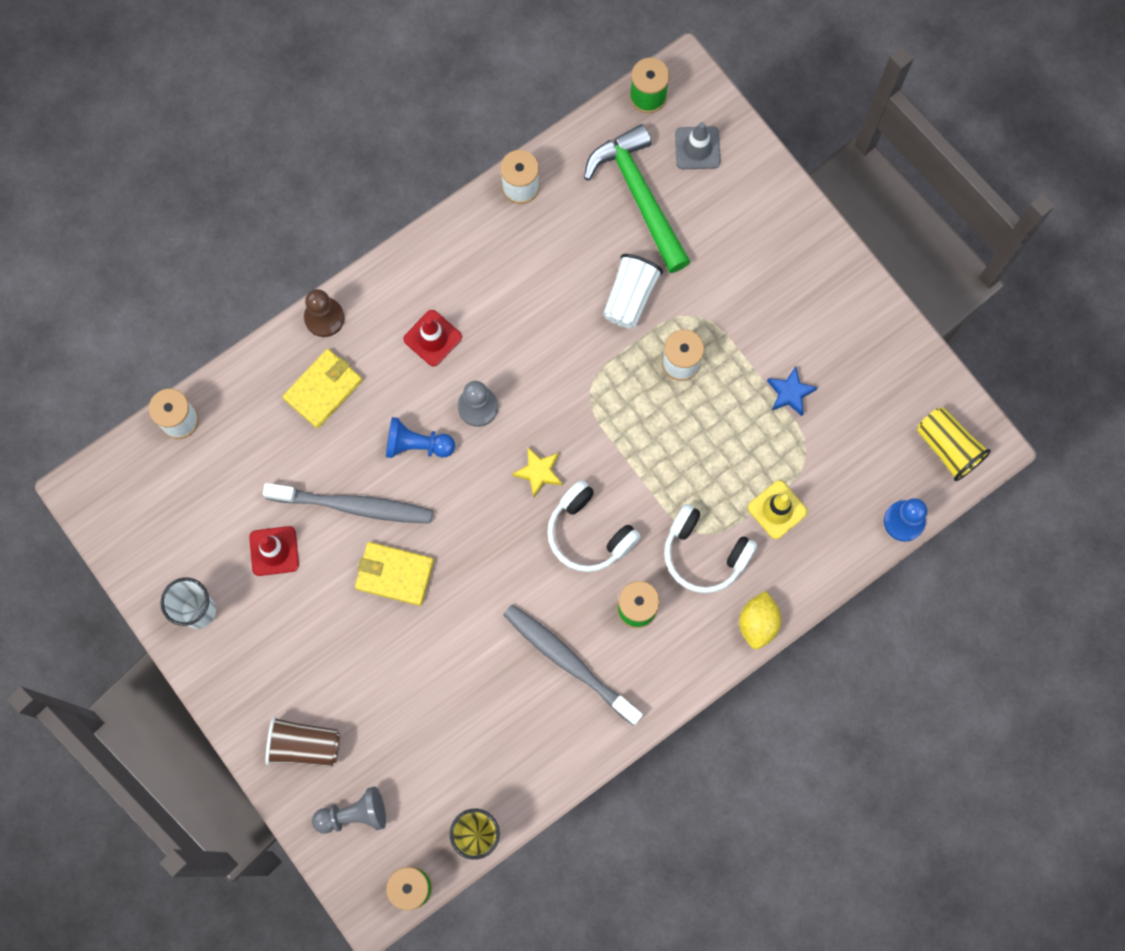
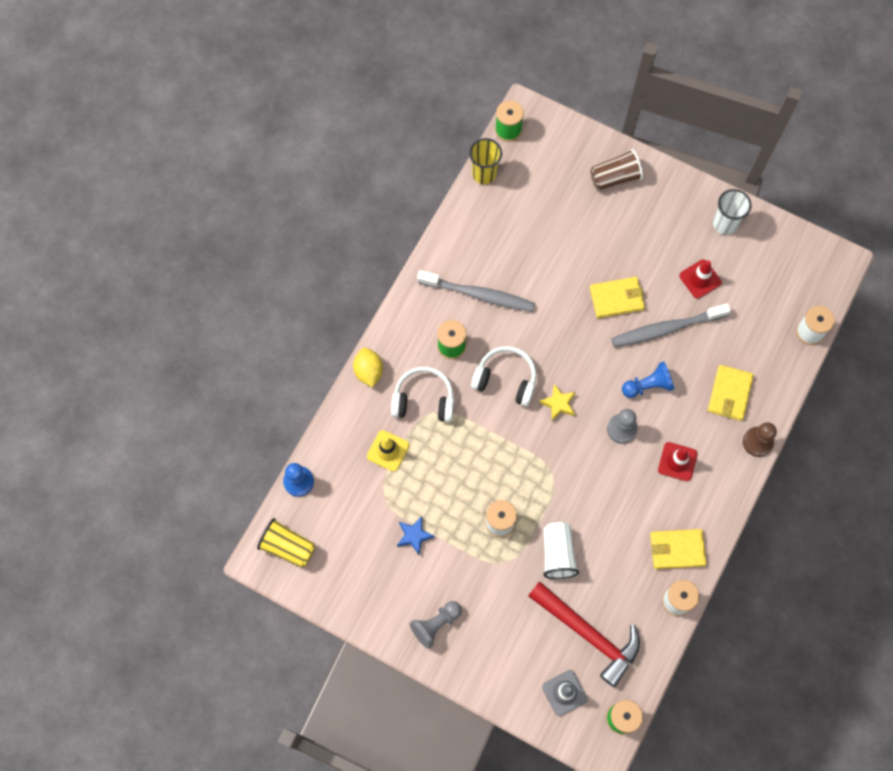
camera: 155 degrees right, 5 degrees down
grey pawn [312,787,386,834] -> grey pawn moved to [410,601,462,649]
green hammer [584,124,690,273] -> red hammer [528,582,640,687]
none -> yellow wallet [650,529,706,569]

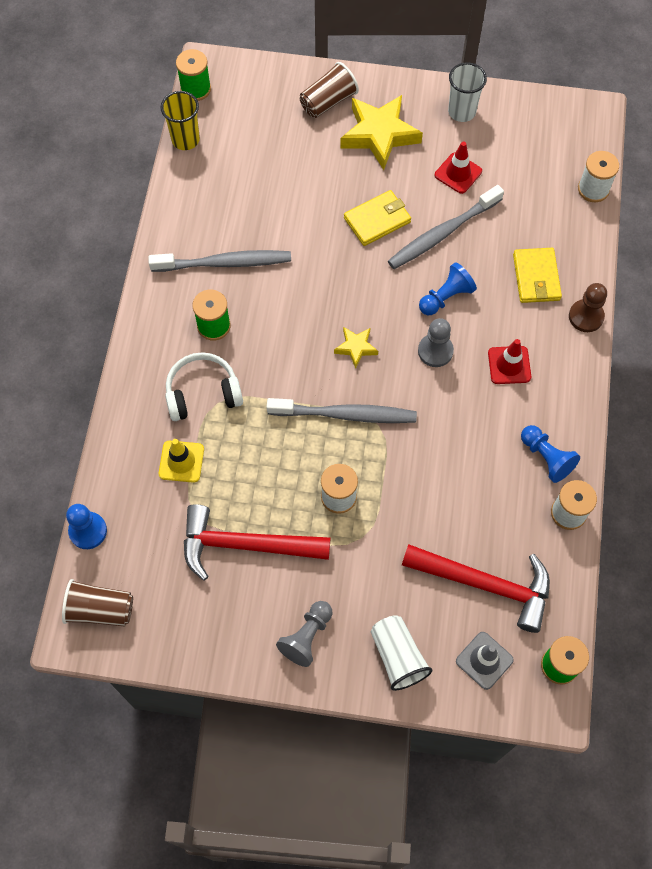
camera: 20 degrees left, 5 degrees down
yellow cup [257,518,316,568] -> brown cup [62,579,133,627]
yellow lemon [353,348,383,388] -> none
blue star [397,516,435,554] -> red hammer [184,504,330,581]
white headphones [471,346,536,406] -> none
white cup [543,522,579,579] -> white cup moved to [371,615,432,691]
yellow wallet [650,529,706,569] -> blue pawn [521,425,580,483]
none -> grey toothbrush [267,398,417,423]
none -> yellow star [340,95,423,170]

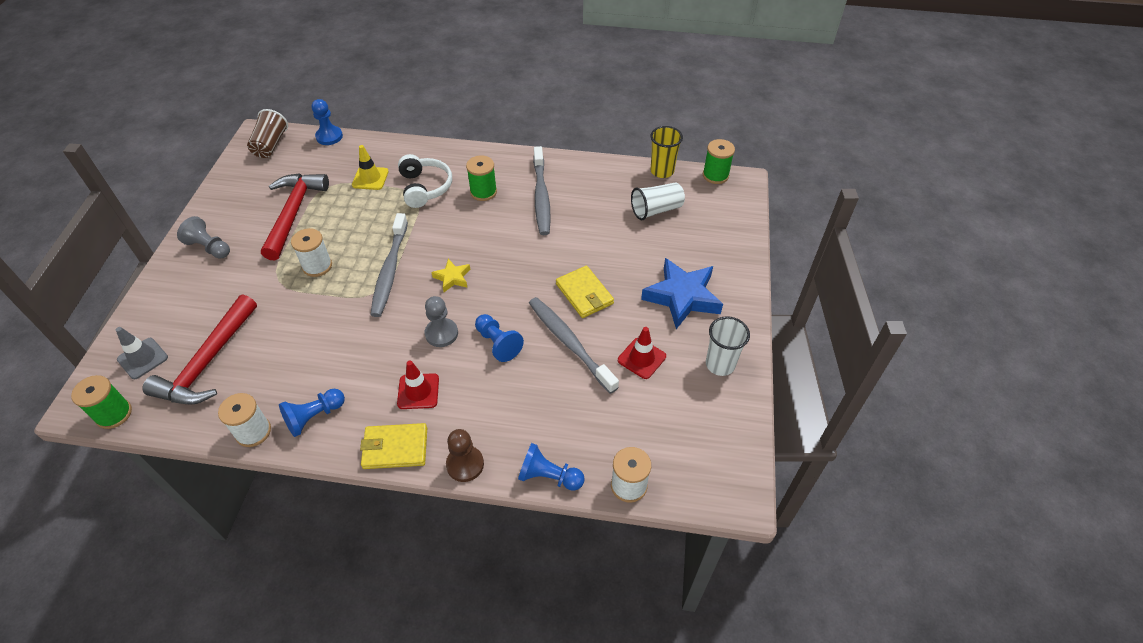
camera: 90 degrees right, 15 degrees down
brown cup [300,62,359,118] -> none
yellow star [340,95,423,170] -> blue star [641,258,723,329]
white cup [371,615,432,691] -> white cup moved to [631,183,685,220]
yellow wallet [513,248,562,303] -> yellow wallet moved to [360,423,427,469]
none -> blue pawn [518,443,585,491]

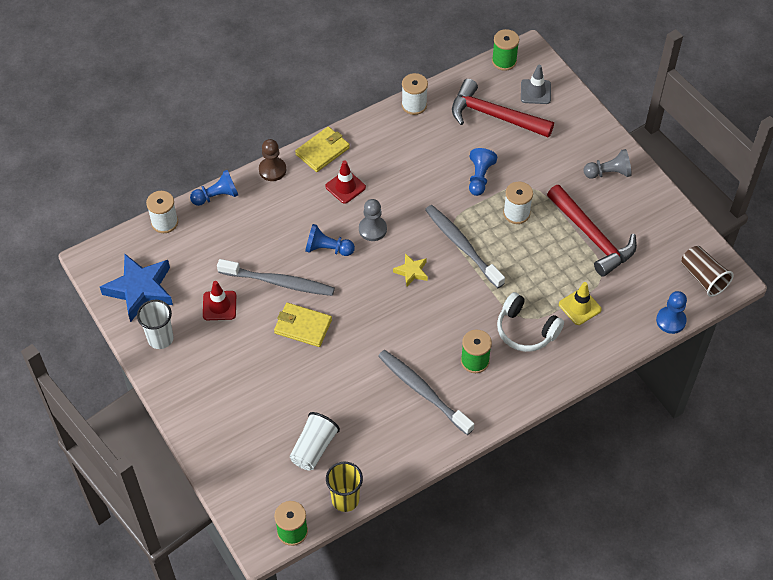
camera: 140 degrees right, 5 degrees up
red hammer [142,294,257,404] -> red hammer turned 45 degrees counterclockwise [452,79,554,138]
blue pawn [279,389,345,437] -> blue pawn moved to [469,148,497,196]
blue star [641,258,723,329] -> blue star moved to [100,254,173,322]

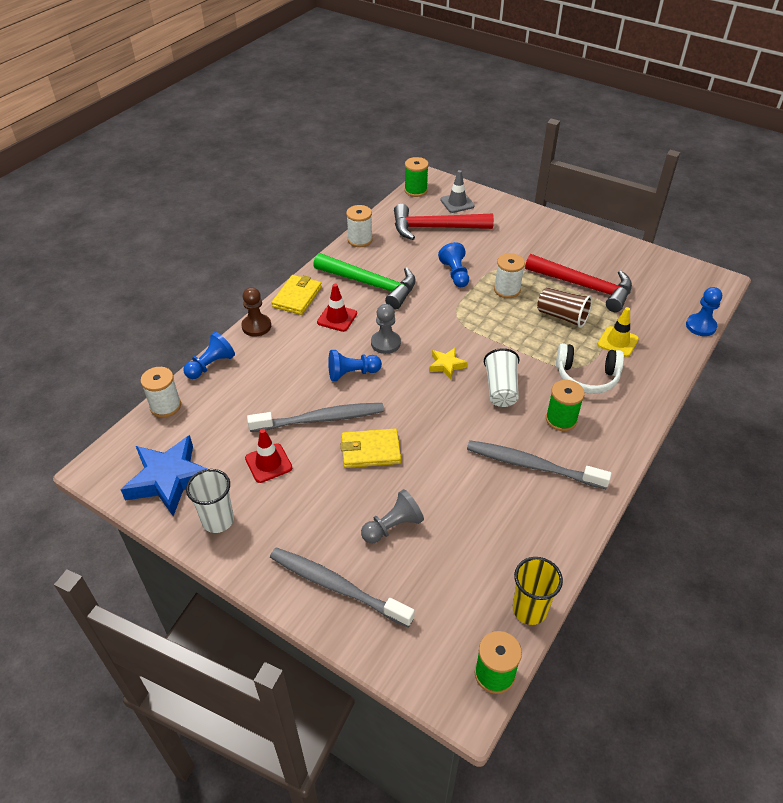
camera: 25 degrees left, 10 degrees down
white cup [290,412,340,471] -> white cup moved to [484,348,520,407]
grey toothbrush [425,205,505,288] -> grey toothbrush moved to [270,547,415,628]
grey pawn [584,149,632,179] -> grey pawn moved to [361,489,424,543]
brown cup [681,246,734,297] -> brown cup moved to [537,287,592,328]
none -> green hammer [313,253,416,309]

